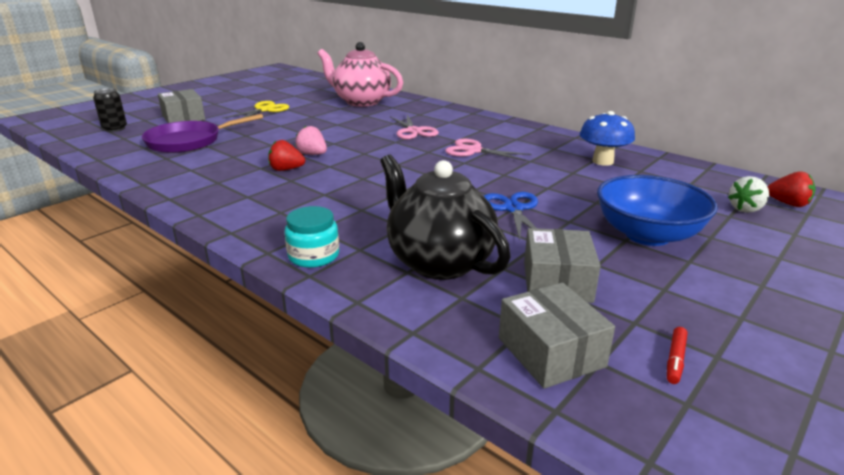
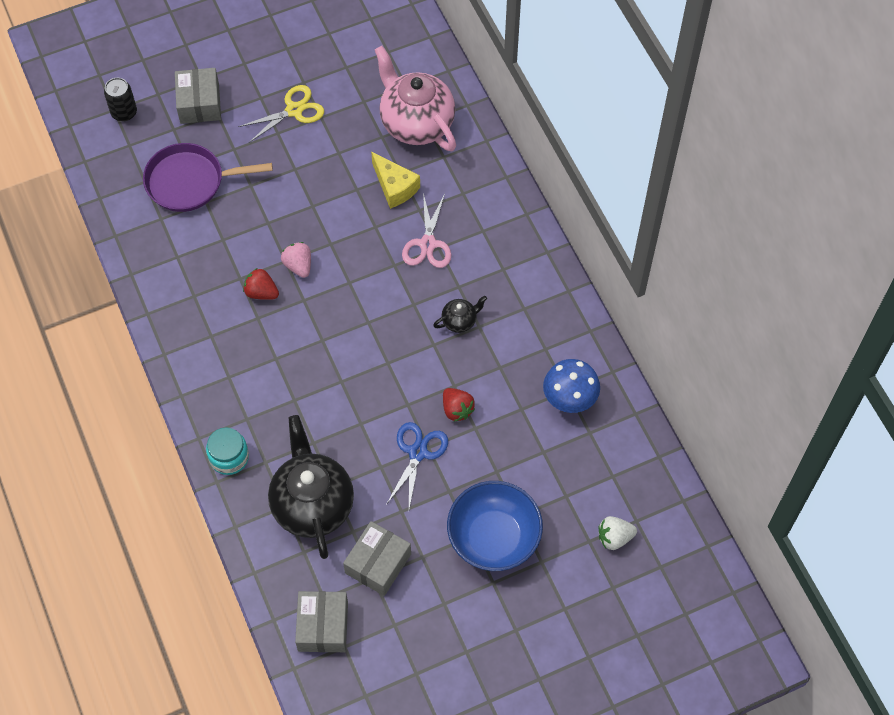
camera: 25 degrees right, 35 degrees up
pink scissors [445,139,531,161] -> black teapot [433,296,487,333]
red marker [667,327,687,384] -> none
red strawberry [767,171,816,207] -> red strawberry moved to [443,388,475,422]
none -> yellow cheese [371,151,420,209]

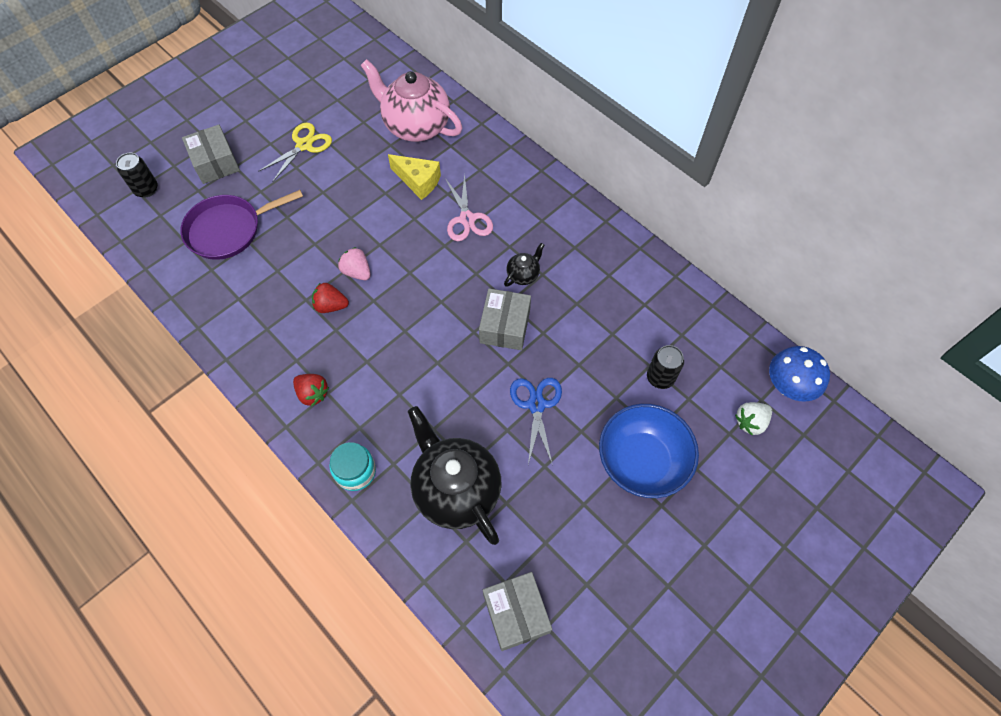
camera: 20 degrees left, 0 degrees up
grey box [343,521,411,596] -> grey box moved to [479,288,531,350]
red strawberry [443,388,475,422] -> red strawberry moved to [293,374,329,406]
blue mushroom [543,359,600,413] -> blue mushroom moved to [769,346,830,402]
none -> black can [647,345,684,389]

